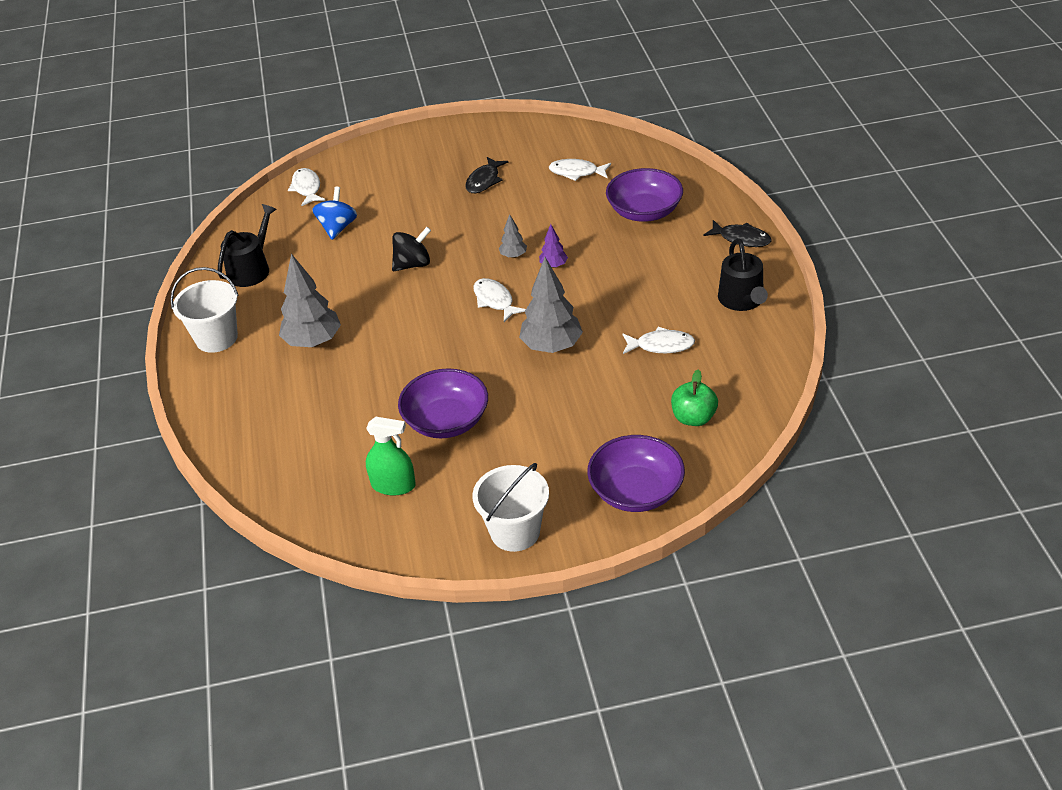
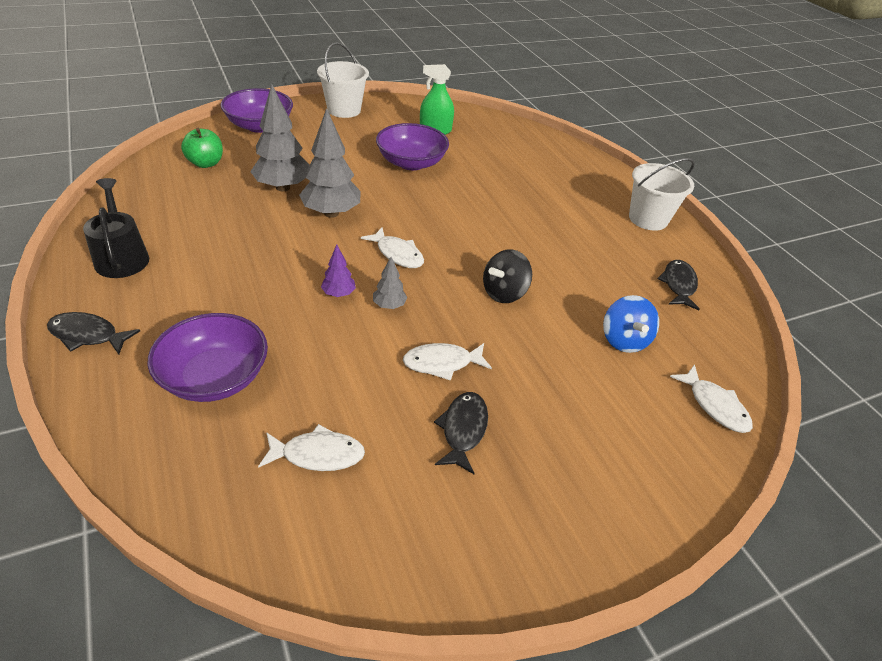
camera: 160 degrees right, 0 degrees up
black watering can [218,204,277,287] -> black fish [657,260,700,310]
grey tree [279,254,341,347] -> grey tree moved to [250,84,309,191]
white fish [622,327,695,354] -> white fish moved to [403,343,492,381]

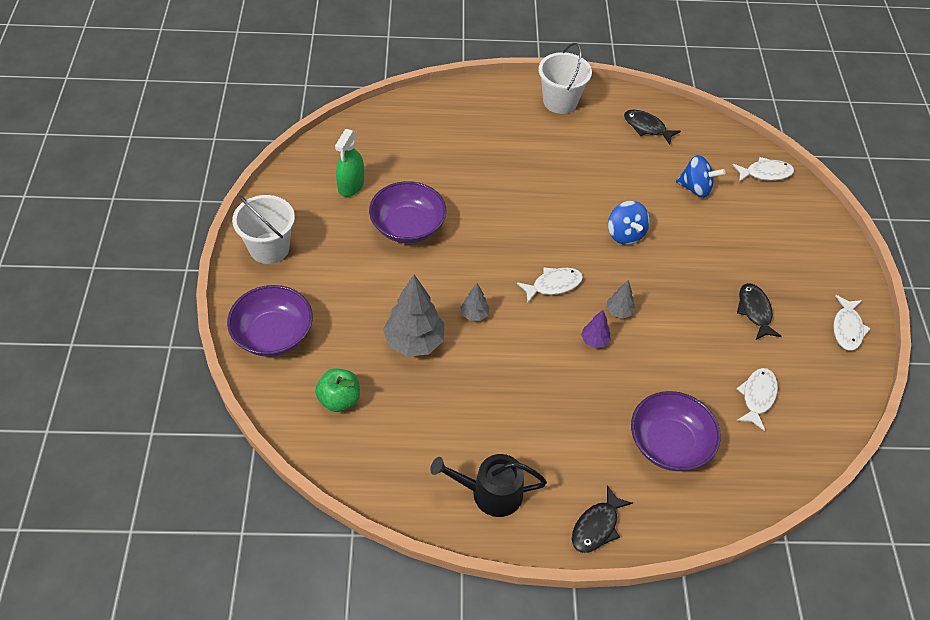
camera: 65 degrees left, 10 degrees up
grey tree [299,108,361,218] -> grey tree [460,283,490,321], size x0.49
white fish [403,343,492,381] -> white fish moved to [833,295,871,351]
black fish [434,392,488,474] -> black fish turned 45 degrees clockwise [737,283,782,340]
black spinning top [483,249,532,303] -> blue spinning top [608,201,650,245]

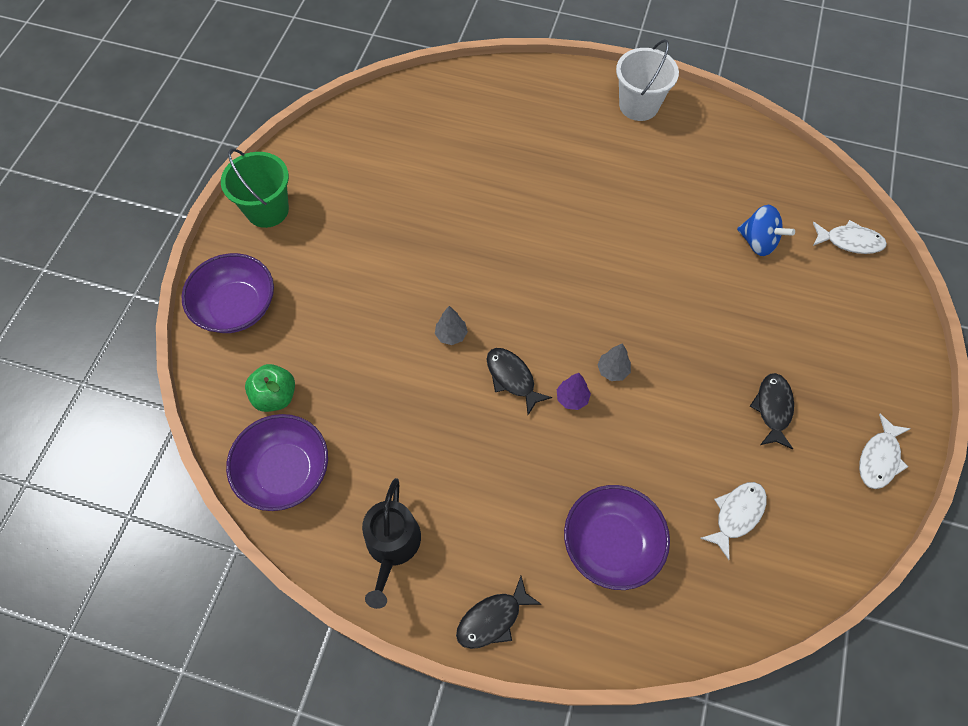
camera: 20 degrees right, 10 degrees up
white bucket [232,195,295,264] -> green bucket [221,148,289,228]
green spray bottle [335,129,364,197] -> none
purple bowl [369,181,446,243] -> purple bowl moved to [226,414,328,511]
grey tree [383,274,444,357] -> none
black watering can [430,454,547,517] -> black watering can turned 105 degrees counterclockwise [362,478,421,609]
white fish [517,267,583,304] -> none
blue spinning top [608,201,650,245] -> none
black fish [624,110,681,145] -> black fish moved to [486,348,552,415]

